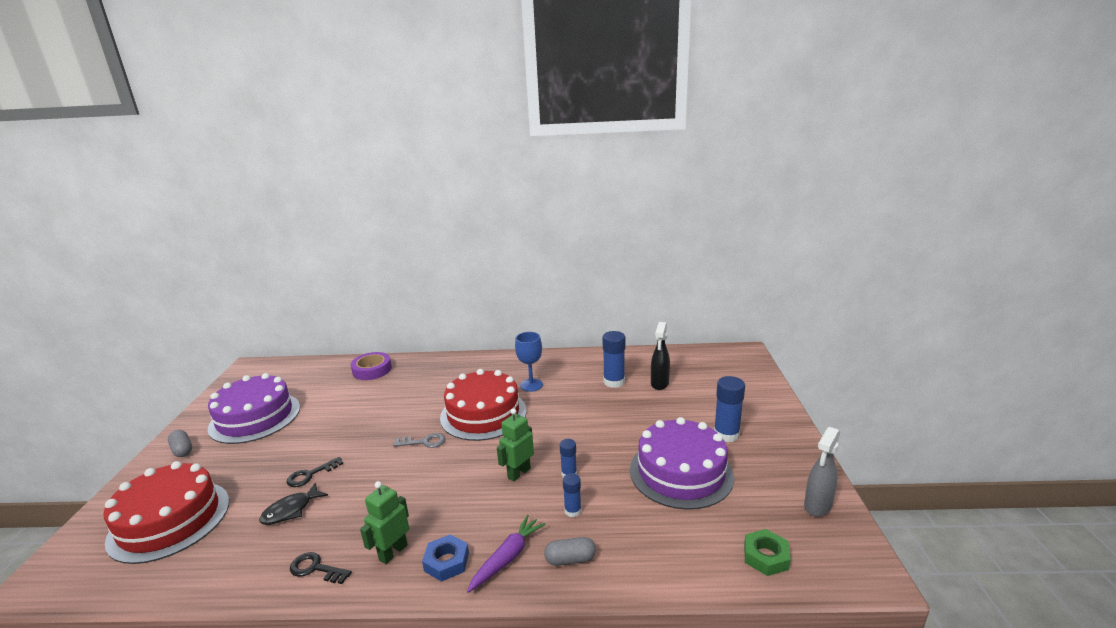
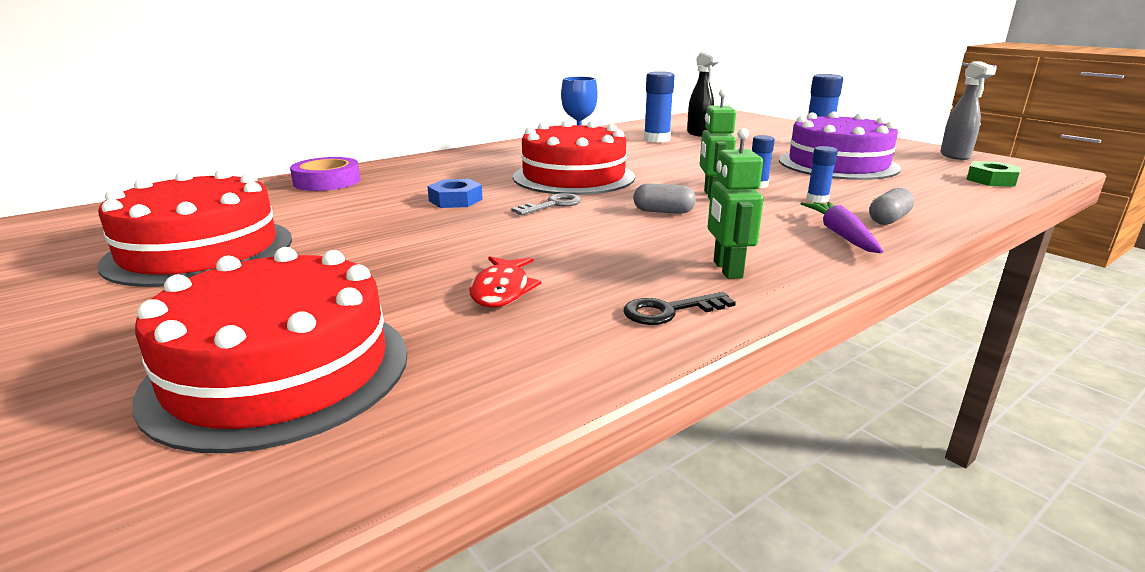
camera: 40 degrees left, 0 degrees up
grey capsule [168,430,192,457] -> grey capsule moved to [633,183,696,214]
purple cake [208,373,300,444] -> red cake [97,169,292,287]
black fish [259,483,328,525] -> red fish [469,256,542,307]
black key [287,457,343,487] -> none
blue nut [422,534,469,582] -> blue nut moved to [427,179,483,208]

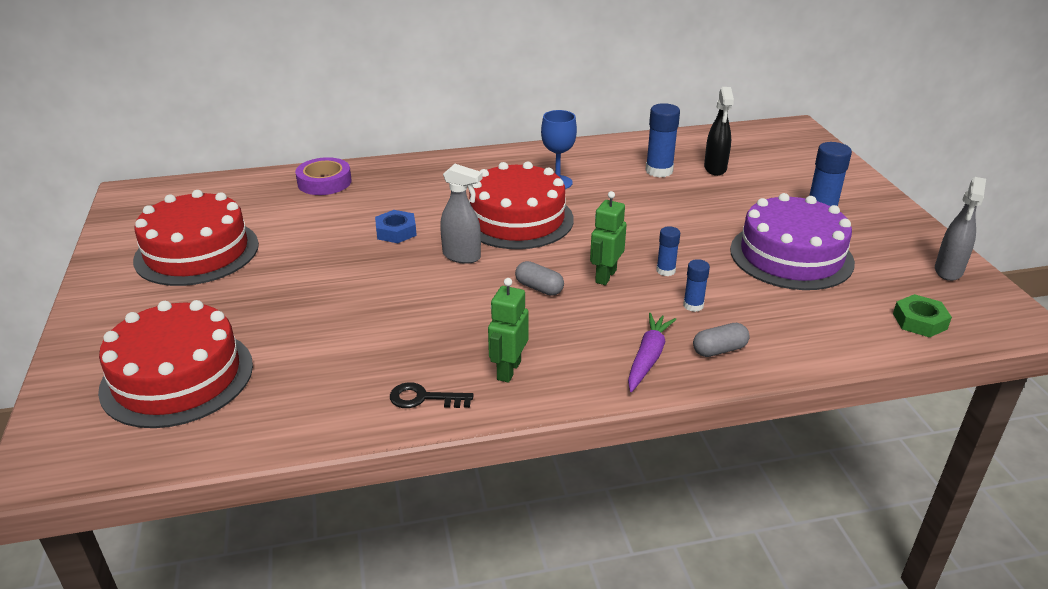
camera: 25 degrees right, 10 degrees up
red fish [469,256,542,307] -> none
grey key [511,193,581,215] -> grey spray bottle [440,164,483,264]

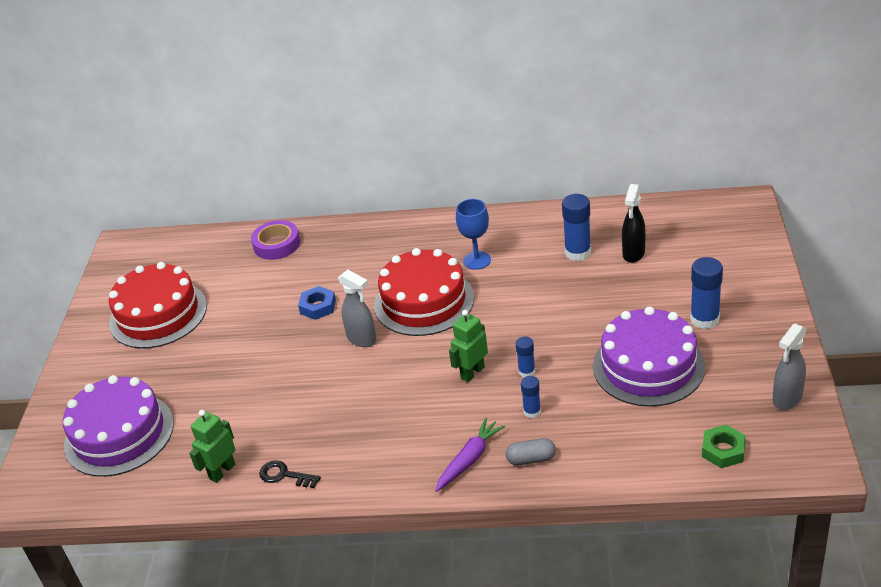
camera: 20 degrees right, 5 degrees up
red cake [98,300,253,428] -> purple cake [63,375,174,477]
green robot [488,278,529,383] -> green robot moved to [189,410,236,483]
grey capsule [515,261,564,296] -> none

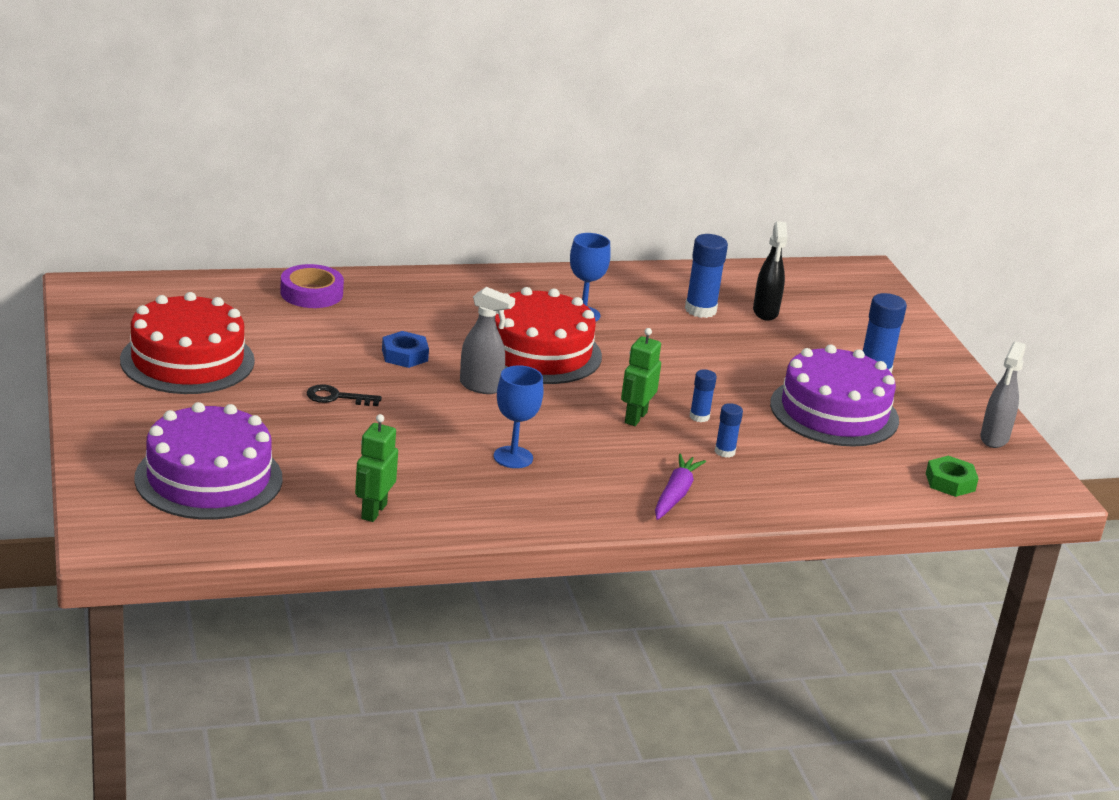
camera: 25 degrees left, 10 degrees down
black key [259,460,321,488] -> black key moved to [307,384,382,406]
grey capsule [506,438,556,465] -> none
none -> blue goblet [494,365,544,468]

